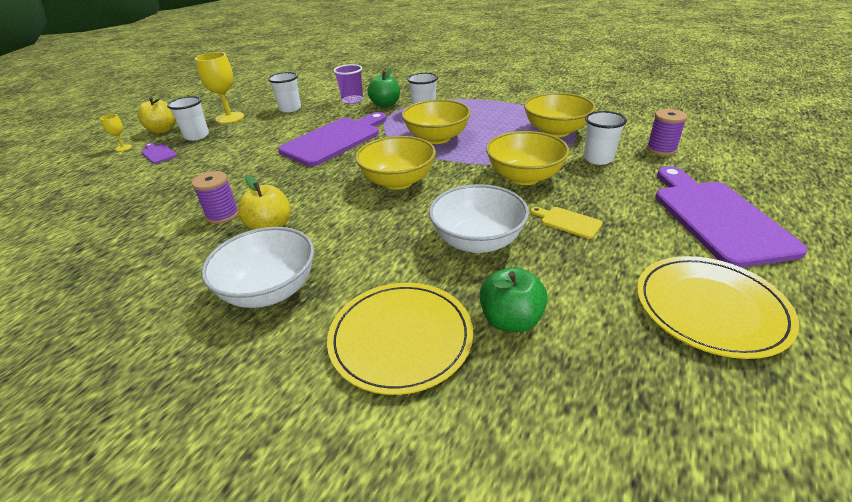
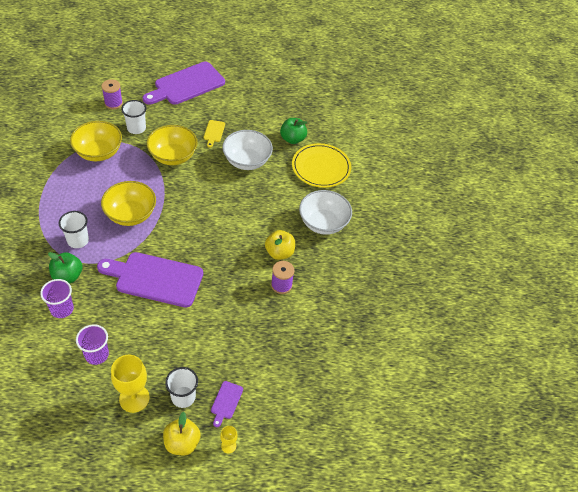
camera: 125 degrees left, 15 degrees up
white cup [268,72,301,113] -> purple cup [76,324,109,365]
yellow bowl [355,136,436,190] -> none
yellow plate [637,256,799,359] -> none

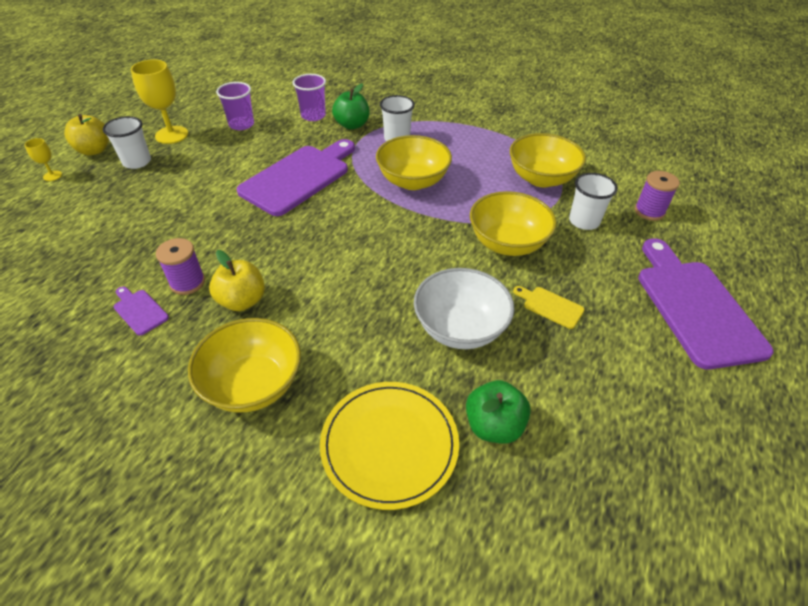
camera: 120 degrees right, 5 degrees down
purple cutting board [211,381,243,427] -> purple cutting board moved to [114,287,169,336]
white bowl [299,190,352,235] -> yellow bowl [188,318,301,413]

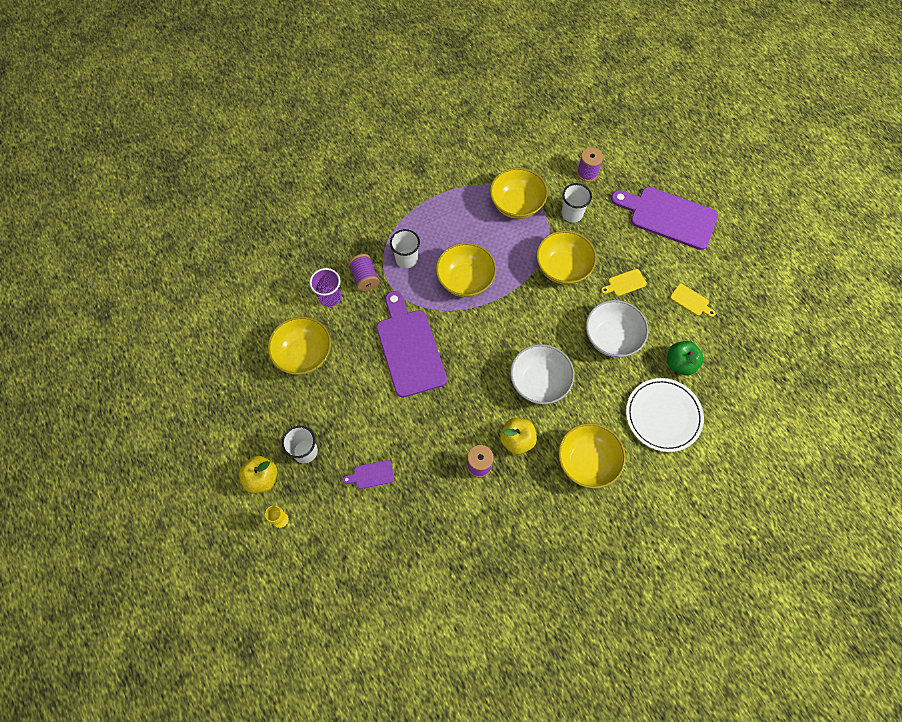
camera: 55 degrees left, 20 degrees up
purple cutting board [114,287,169,336] -> purple cutting board moved to [343,460,394,489]
yellow goblet [131,60,188,144] -> none
purple cup [216,82,254,130] -> yellow bowl [268,317,331,375]
yellow plate [320,382,459,510] -> white plate [626,378,704,452]
green apple [332,83,369,130] -> purple spool [349,254,379,291]
none -> white bowl [510,344,574,404]
none -> yellow cutting board [670,284,716,317]

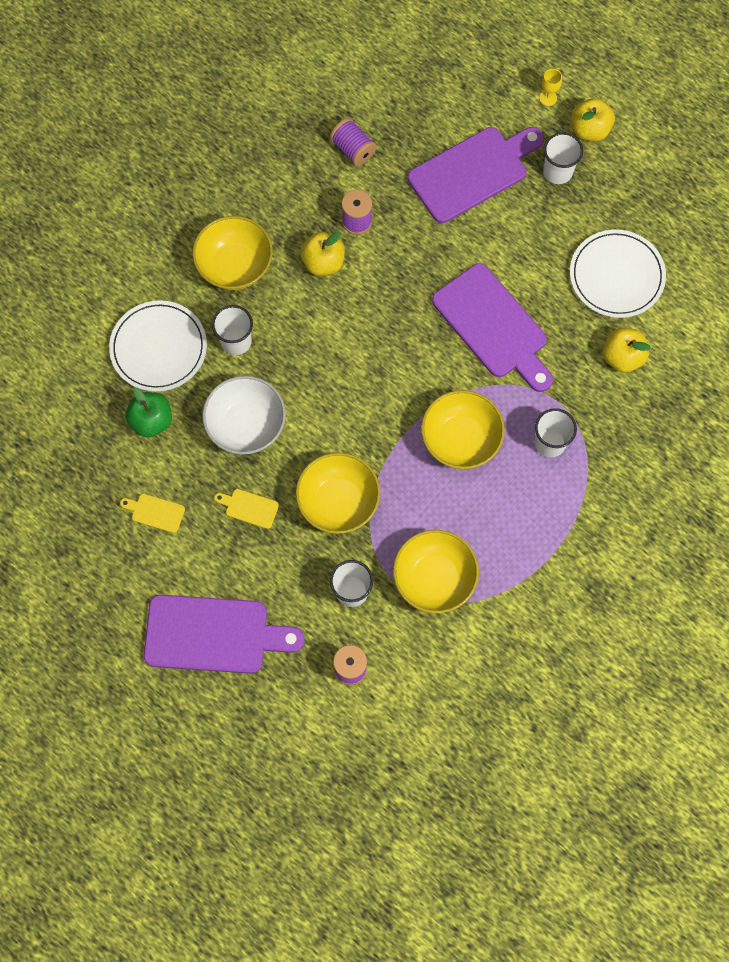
camera: 160 degrees right, 5 degrees up
yellow bowl [268,317,331,375] -> white plate [570,230,666,318]
purple cup [310,268,342,307] -> yellow apple [603,328,651,373]
purple cutting board [343,460,394,489] -> purple cutting board [408,127,544,223], size x2.39
purple spool [349,254,379,291] -> purple spool moved to [330,118,377,166]
white bowl [510,344,574,404] -> none
yellow cutting board [601,269,647,296] -> yellow cutting board turned 120 degrees counterclockwise [214,489,279,529]
none -> white cup [212,305,253,355]

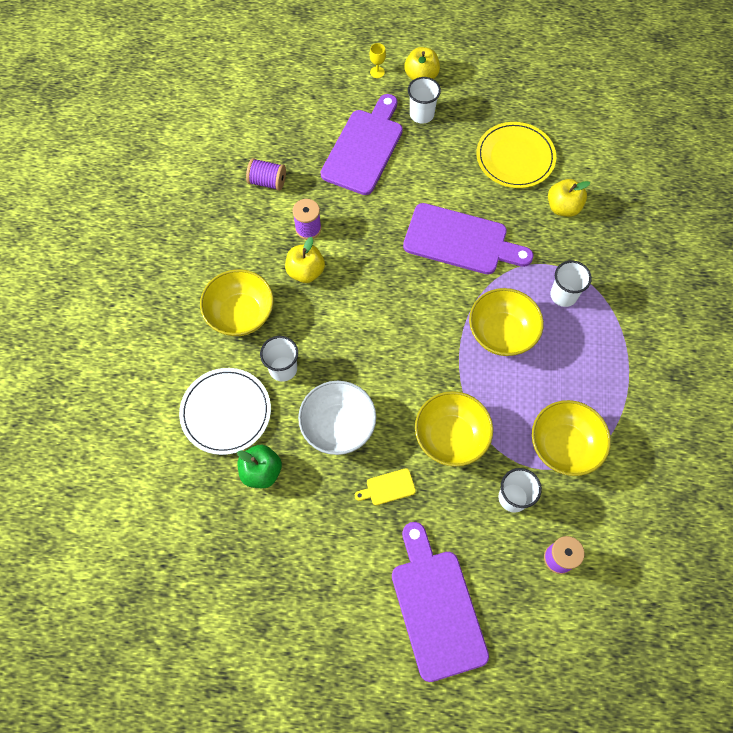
camera: 35 degrees left, 5 degrees down
yellow cutting board [120,494,185,533] -> none
purple cutting board [144,595,305,674] -> purple cutting board turned 75 degrees counterclockwise [392,522,489,682]
white plate [570,230,666,318] -> yellow plate [476,122,556,188]

